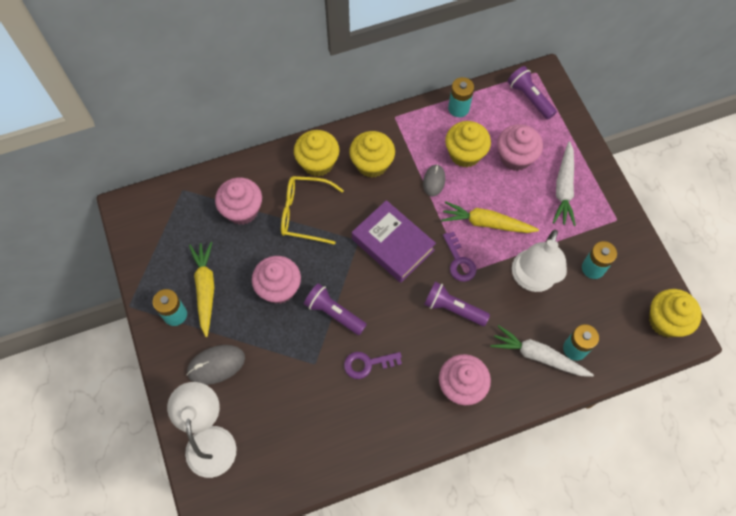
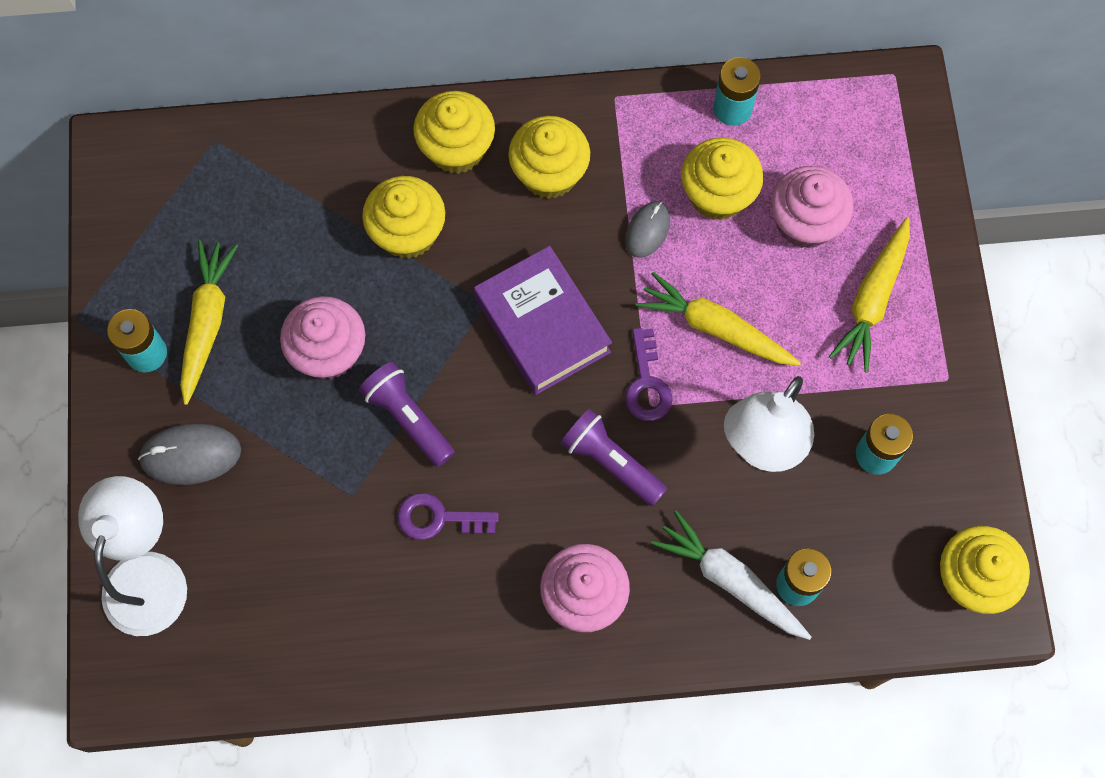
camera: 15 degrees right, 5 degrees up
pink cupcake [215,178,262,225] -> none
yellow glasses [281,176,344,245] -> yellow cupcake [362,176,445,259]
purple flashlight [507,66,557,120] -> none
white carrot [552,141,576,226] -> yellow carrot [829,217,910,373]

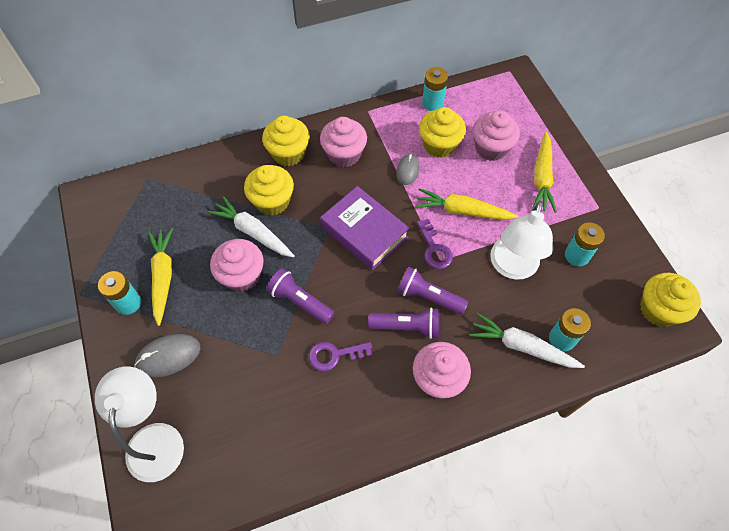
camera: 15 degrees left, 10 degrees down
yellow cupcake [508,116,590,199] -> pink cupcake [320,117,367,167]
none -> white carrot [207,196,294,258]
none -> purple flashlight [368,307,440,339]

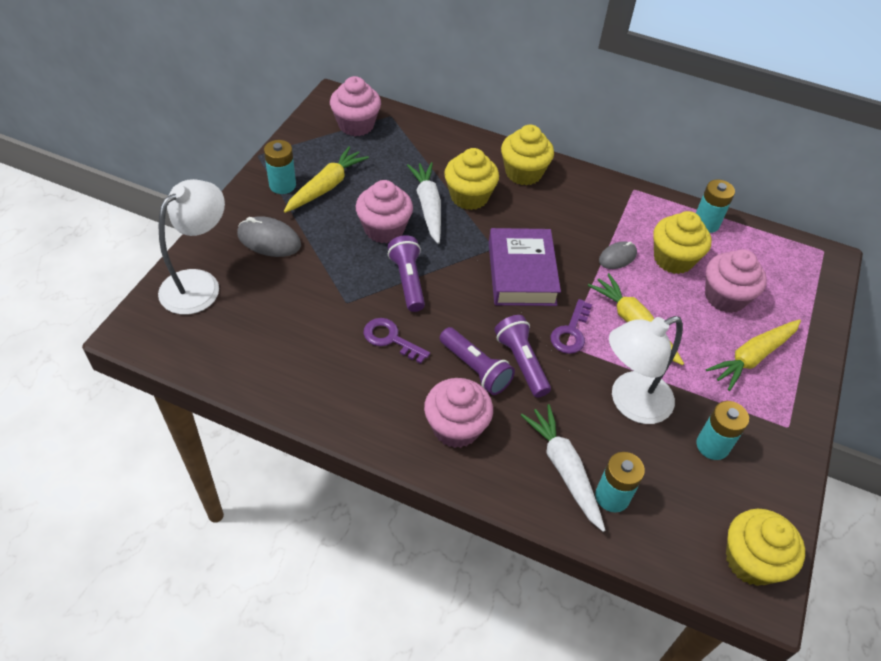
camera: 40 degrees right, 10 degrees down
pink cupcake [320,117,367,167] -> pink cupcake moved to [330,76,381,136]

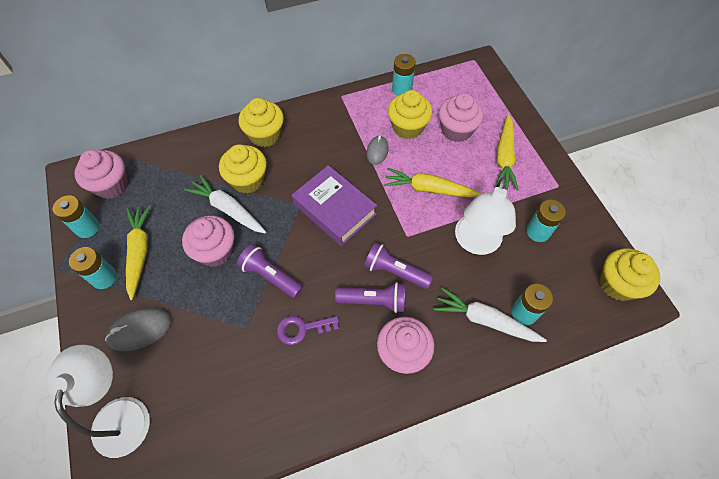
camera: 40 degrees left, 10 degrees up
purple key [550,299,592,354] -> none
none -> turquoise battery [53,195,100,238]

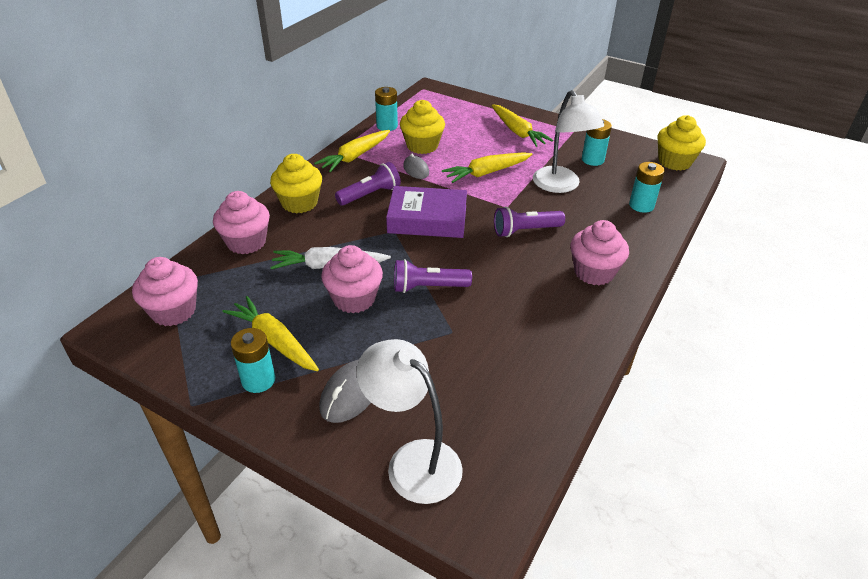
camera: 40 degrees left, 20 degrees down
turquoise battery [53,195,100,238] -> none
yellow cupcake [219,144,267,194] -> none
purple key [277,316,339,345] -> none
purple flashlight [335,282,405,313] -> purple flashlight moved to [335,162,401,206]
white carrot [434,288,547,342] -> none
pink cupcake [439,93,483,142] -> pink cupcake moved to [213,191,270,254]
none -> yellow carrot [314,130,390,172]

